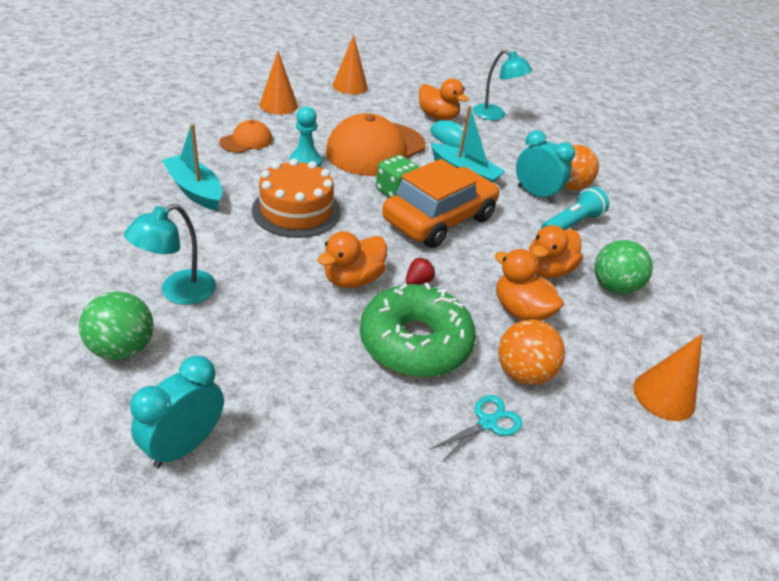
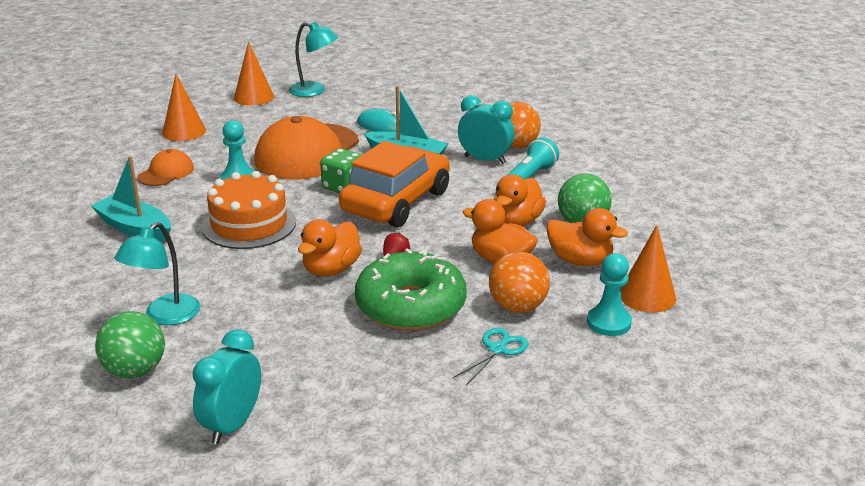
camera: 10 degrees left, 10 degrees down
orange duck [419,78,469,120] -> orange duck moved to [546,208,628,266]
turquoise lamp [473,50,532,120] -> turquoise lamp moved to [289,22,338,97]
none -> turquoise pawn [587,253,632,336]

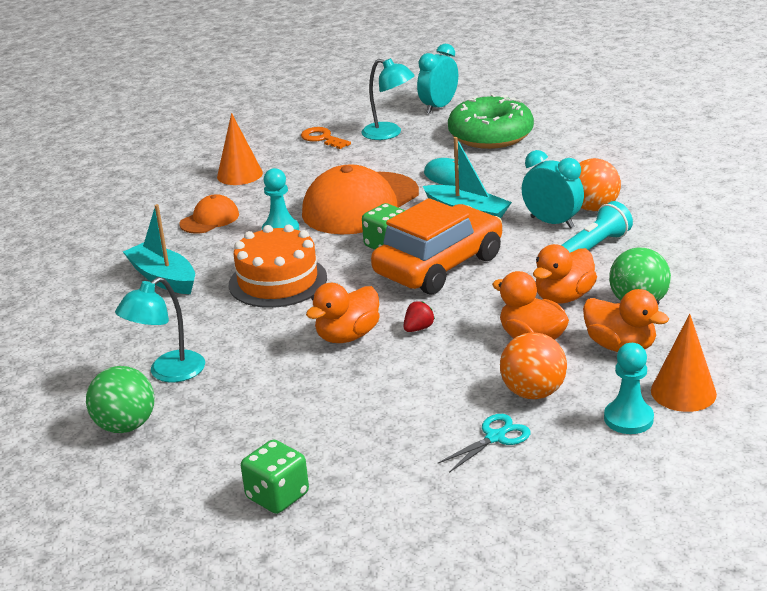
camera: 15 degrees right, 0 degrees up
turquoise clock [192,329,261,444] -> turquoise clock moved to [417,44,458,114]
orange cone [234,42,274,106] -> orange key [301,127,351,149]
green donut [355,248,467,331] -> green donut moved to [448,94,534,149]
none -> green dice [241,440,309,514]

